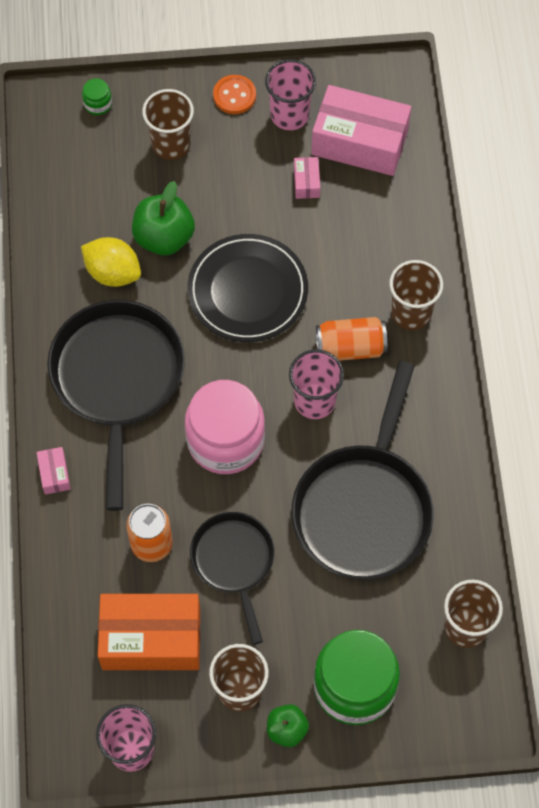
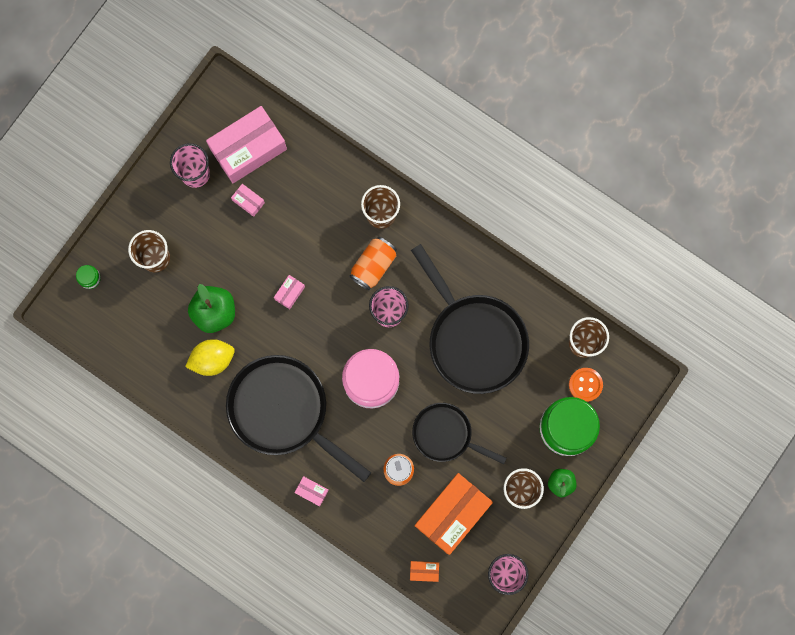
camera: 50 degrees left, 15 degrees up
black plate [187,234,308,342] -> pink box [274,275,305,309]
orange button [213,75,256,114] -> orange button moved to [569,368,603,402]
none -> orange box [410,561,439,582]

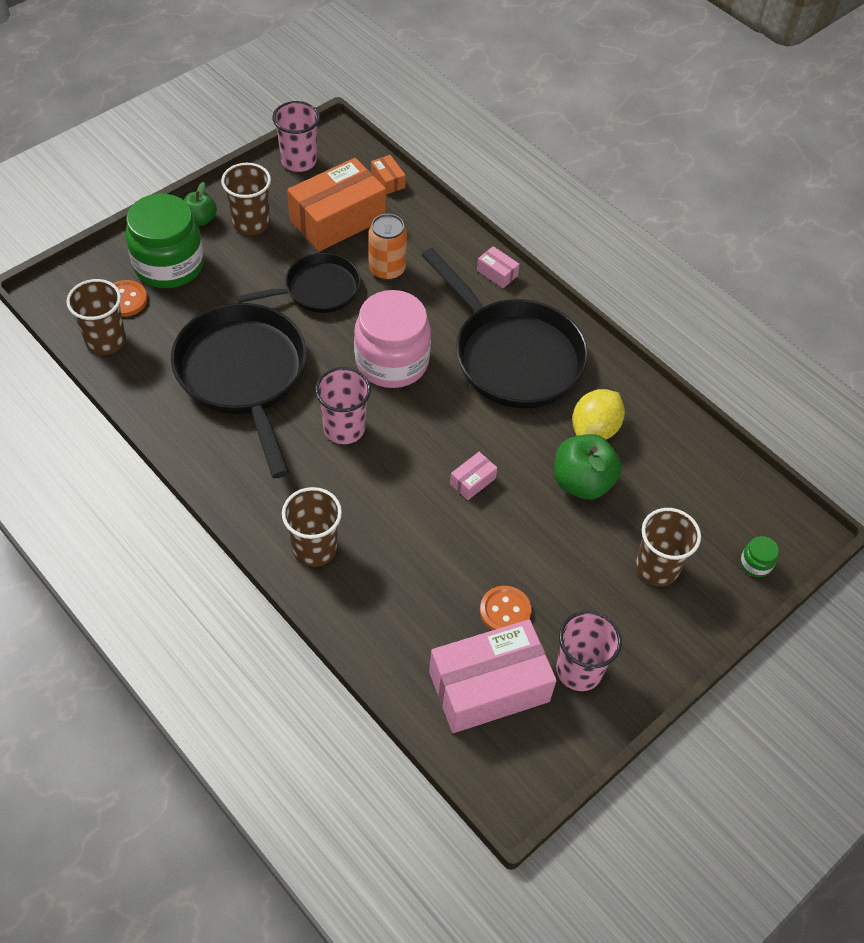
camera: 170 degrees left, 25 degrees down
yellow lemon [185,339,234,376] -> yellow lemon turned 45 degrees counterclockwise [572,389,625,439]
pink box [231,184,265,217] -> orange button [480,586,531,630]
orange can [349,237,397,290] -> none
orange box [410,561,439,582] -> orange box turned 45 degrees clockwise [371,155,406,195]
black pan [412,403,507,464] -> black pan turned 60 degrees counterclockwise [236,253,361,313]

